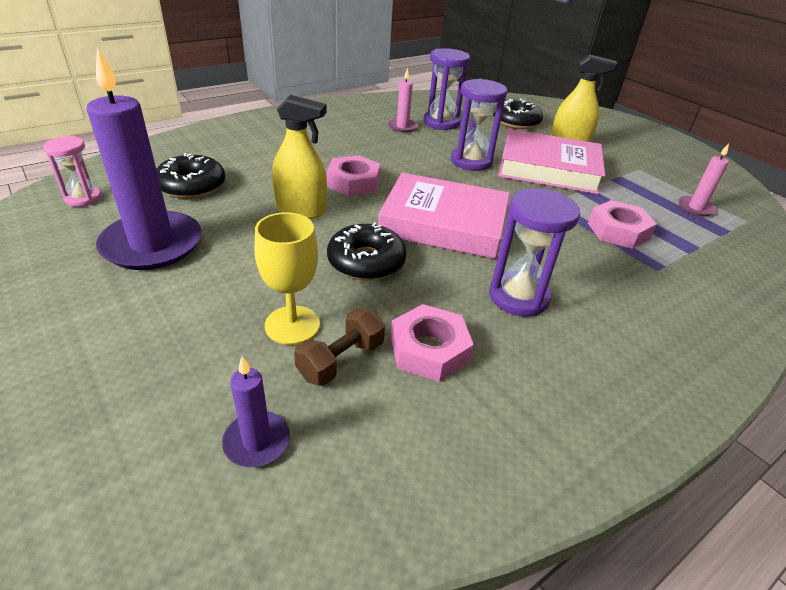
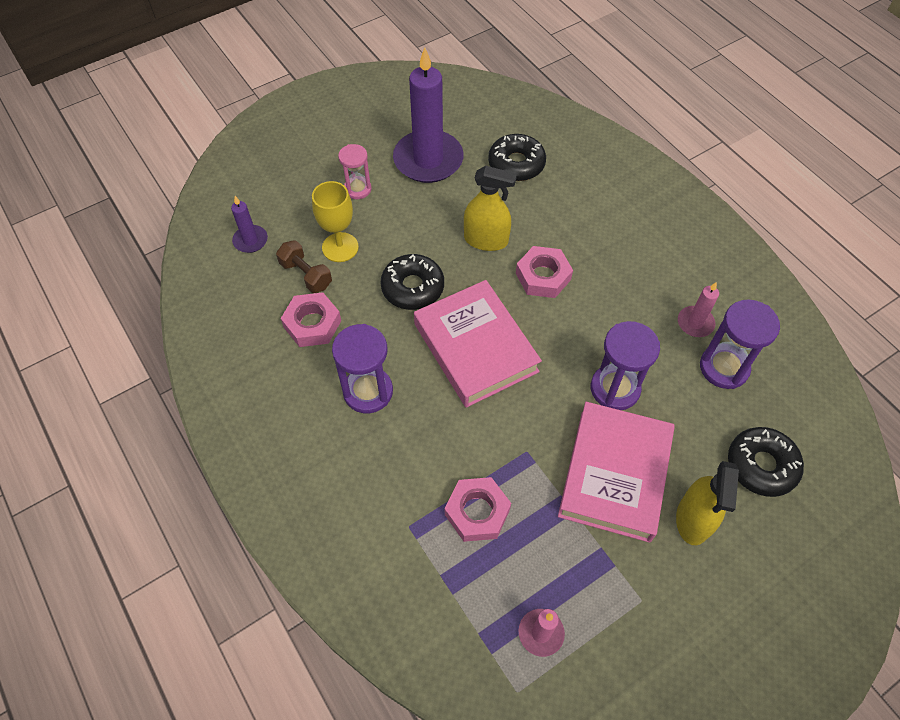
camera: 95 degrees right, 20 degrees up
pink hourglass [43,136,102,207] -> pink hourglass moved to [338,144,372,199]
yellow spray bottle [272,95,327,219] -> yellow spray bottle turned 90 degrees counterclockwise [464,166,517,251]
pink book [378,173,510,259] -> pink book turned 45 degrees counterclockwise [414,280,542,408]

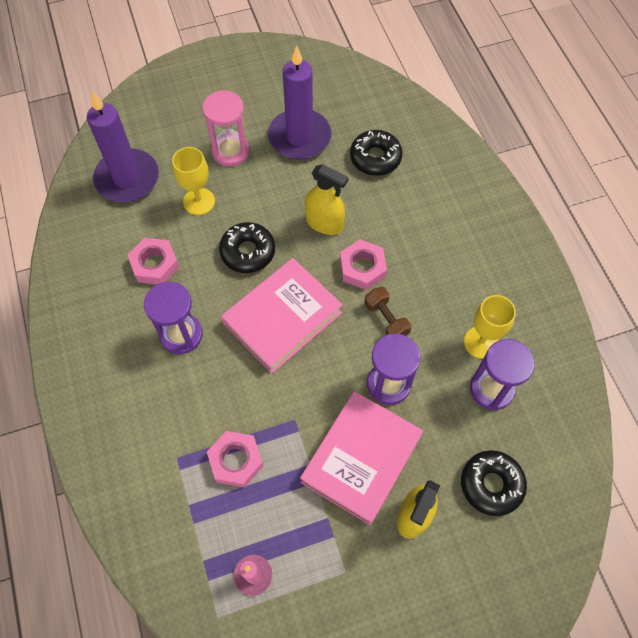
camera: 15 degrees right, 5 degrees up
purple candle [231,196,268,253] -> purple candle [87,91,159,202], size x2.15
brown dumbbell [276,240,332,293] -> brown dumbbell moved to [364,287,411,336]
pink hourglass [338,144,372,199] -> pink hourglass [202,90,250,166], size x1.56
pink book [414,280,542,408] -> pink book turned 60 degrees clockwise [221,258,343,374]
pink candle [678,282,719,337] -> yellow goblet [464,295,516,359]

